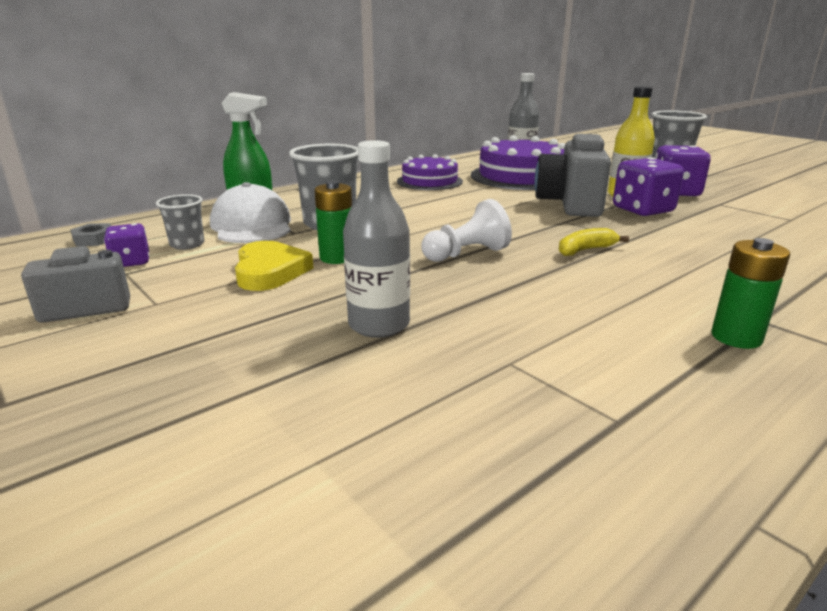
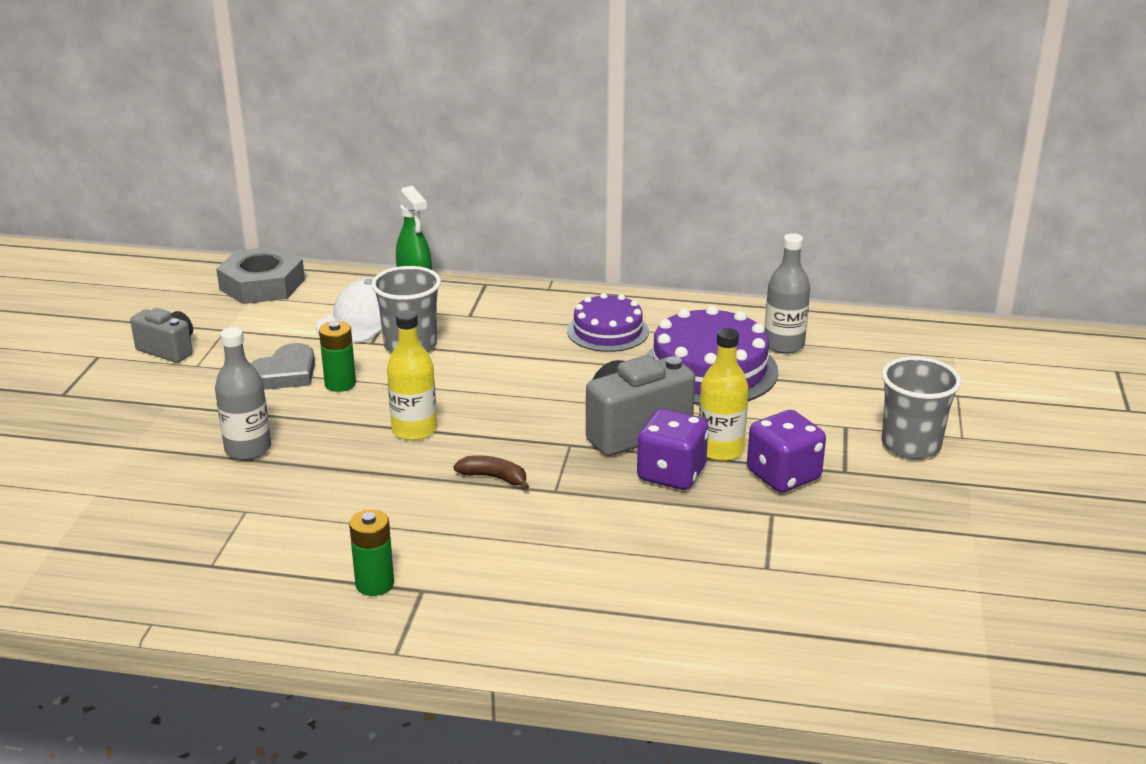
camera: 50 degrees right, 5 degrees up
grey nut [70,223,111,246] -> grey nut [216,246,305,304], size x2.39
purple dice [104,223,149,267] -> none
grey cup [156,194,204,250] -> none
yellow heart [235,241,313,291] -> grey heart [250,343,315,390]
white pawn [421,199,512,262] -> yellow bottle [387,310,437,441]
yellow banana [559,228,629,256] -> brown banana [453,455,530,490]

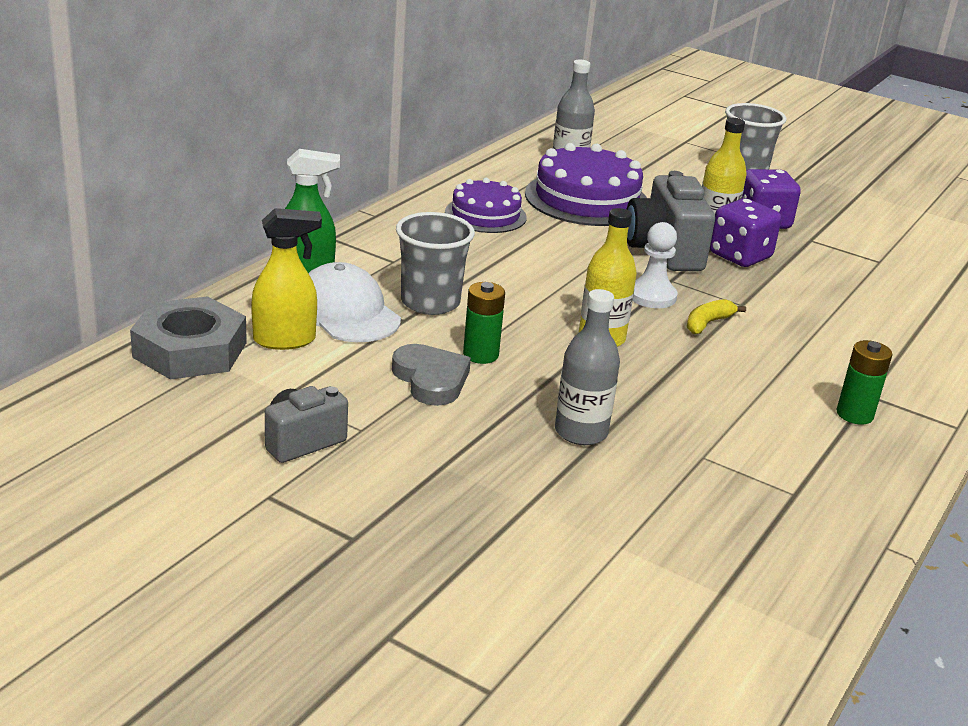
camera: 70 degrees left, 0 degrees up
brown banana [453,455,530,490] -> yellow banana [687,299,746,334]
none -> yellow spray bottle [251,208,322,350]
none -> white pawn [633,222,678,308]

